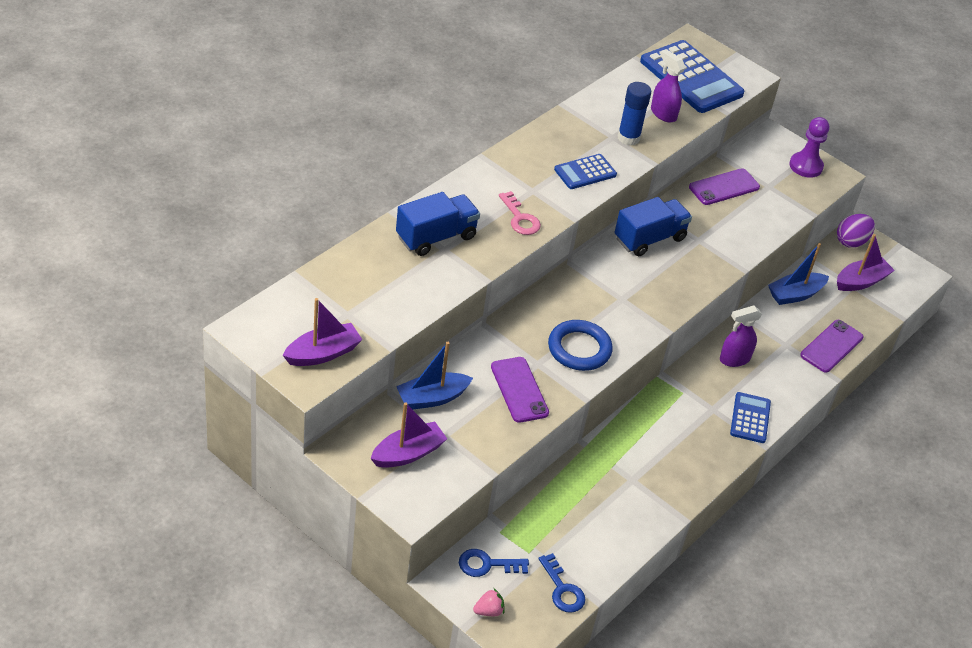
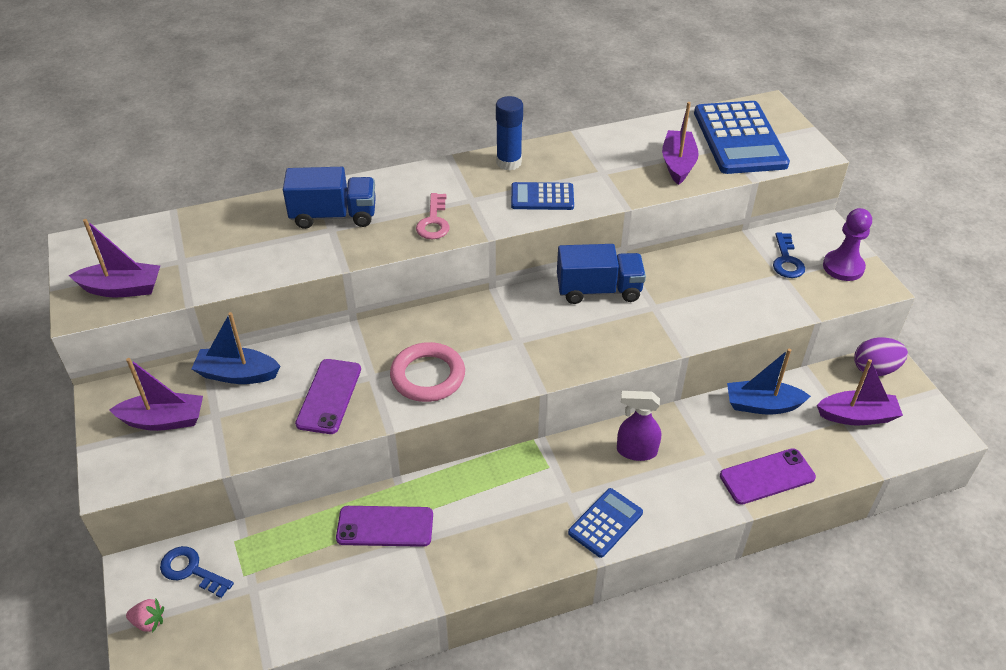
camera: 35 degrees right, 0 degrees up
blue key [538,553,586,613] -> blue key moved to [773,233,805,278]
blue ring [548,320,613,371] -> pink ring [390,342,465,402]
blue glue stick [618,82,651,146] -> blue glue stick moved to [496,96,523,170]
purple spray bottle [651,49,685,123] -> purple boat [662,102,699,185]
purple phone [689,168,760,205] -> purple phone moved to [336,506,433,547]

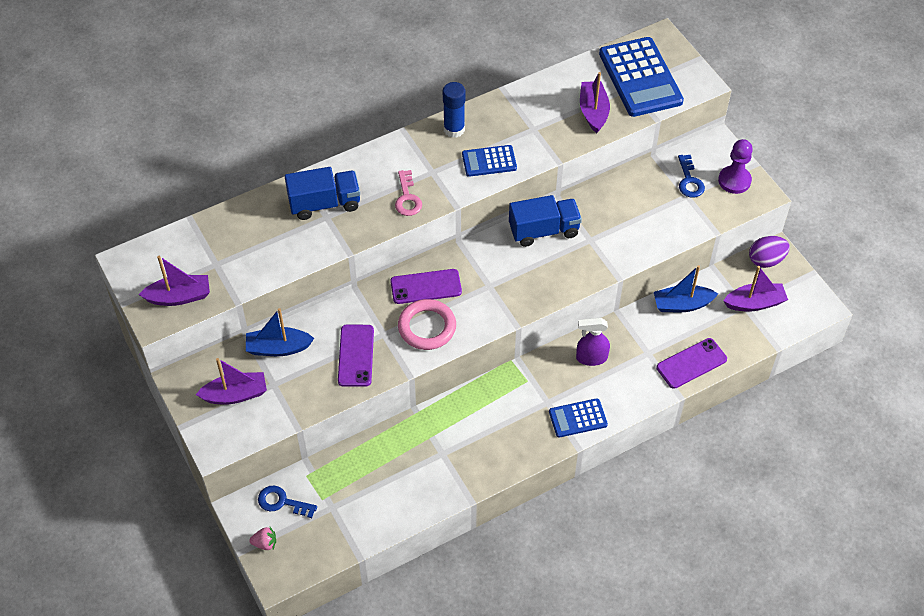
camera: 10 degrees left, 10 degrees up
purple phone [336,506,433,547] -> purple phone moved to [390,269,462,304]
blue calculator [568,488,643,558] -> blue calculator turned 135 degrees counterclockwise [549,398,608,438]

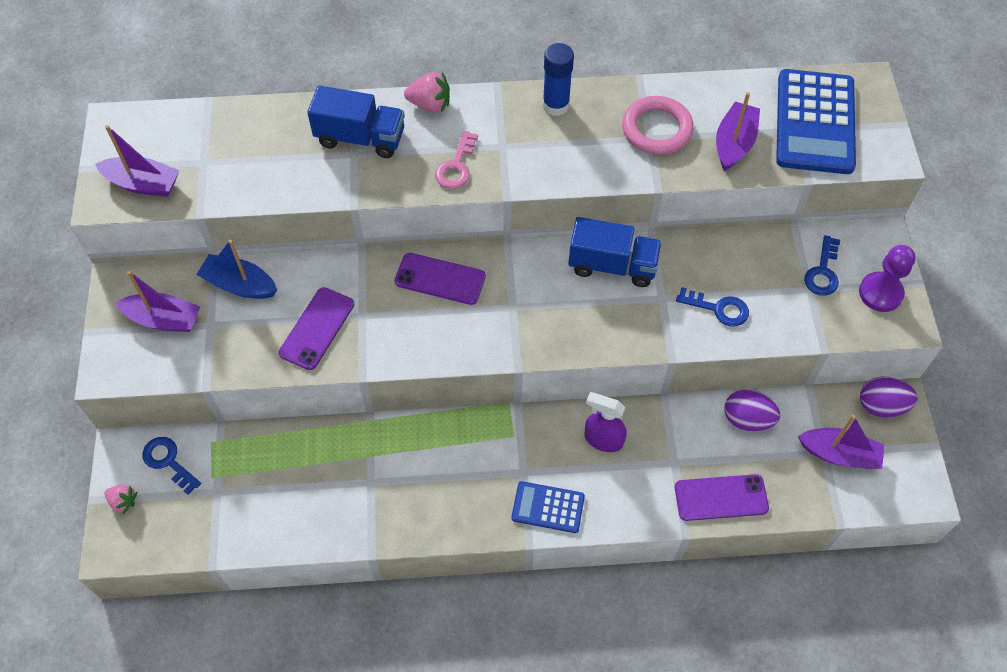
camera: 25 degrees right, 5 degrees up
pink ring [398,299,456,350] -> pink ring moved to [622,96,694,155]
blue calculator [462,145,517,177] -> none
blue boat [654,265,718,312] -> purple egg [724,389,780,431]
none -> pink strawberry [404,72,450,113]
none -> blue key [676,287,749,327]

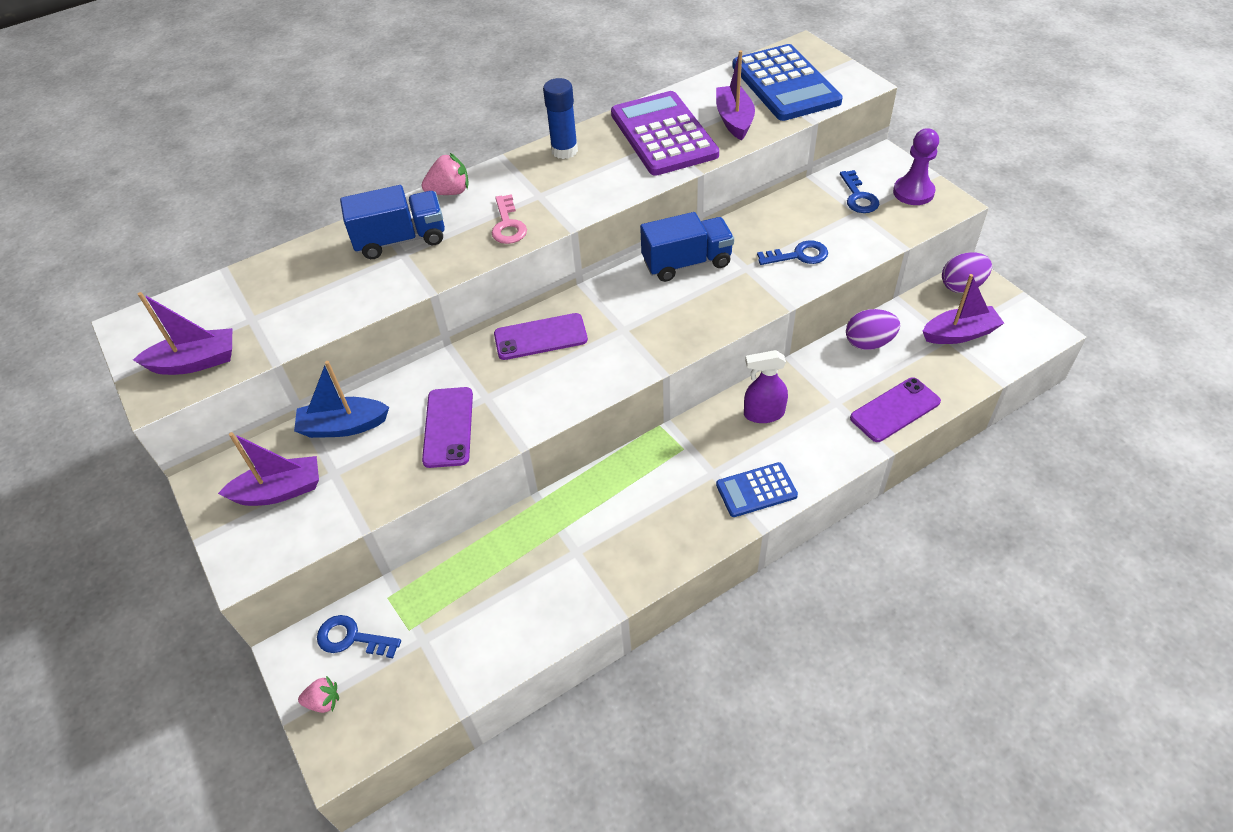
camera: 25 degrees left, 10 degrees down
pink ring [622,96,694,155] -> purple calculator [611,91,719,176]

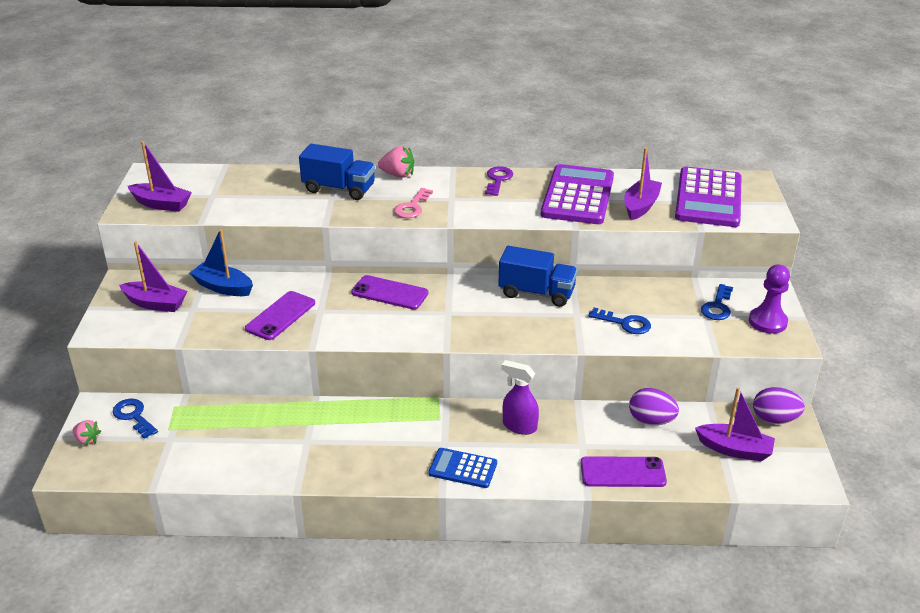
camera: 30 degrees right, 15 degrees down
blue glue stick [543,78,578,159] -> purple key [485,166,513,196]
blue calculator [732,44,843,121] -> purple calculator [675,167,742,227]

